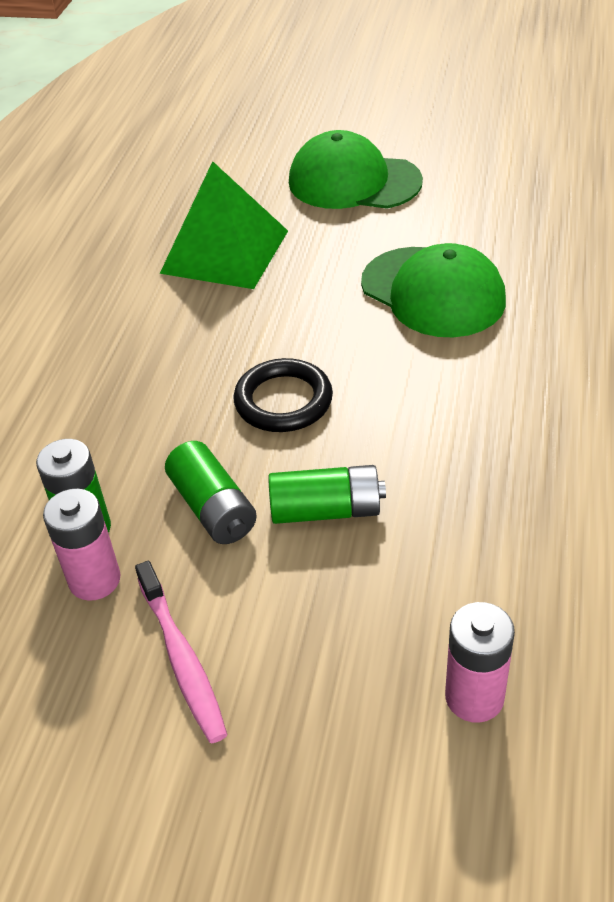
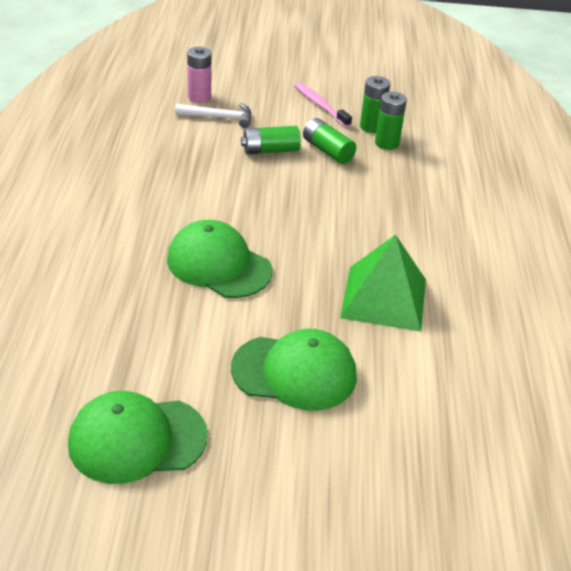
camera: 165 degrees right, 5 degrees down
pink battery [43,489,121,601] -> green battery [360,76,390,133]
black ring [233,358,333,432] -> none
none -> green cap [68,391,208,484]
none -> white hammer [175,103,252,128]

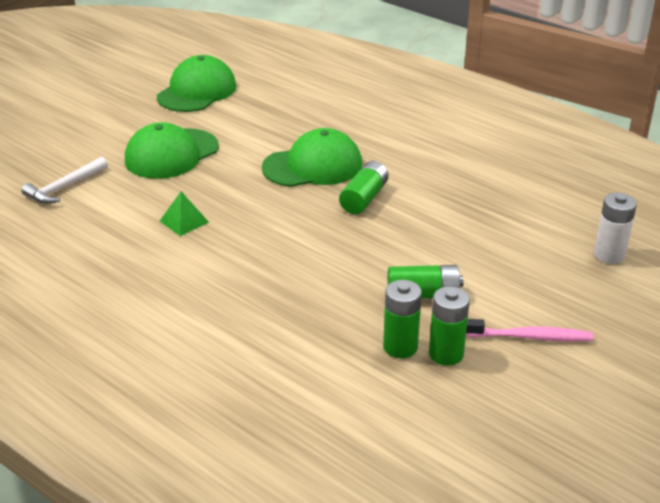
camera: 130 degrees right, 5 degrees down
white hammer [175,103,252,128] -> white hammer moved to [21,157,108,204]
pink battery [187,47,212,103] -> white battery [594,193,637,264]
green battery [241,126,301,154] -> green battery moved to [339,161,389,214]
green pyramid [340,234,426,332] -> green pyramid [160,191,209,236], size x0.47

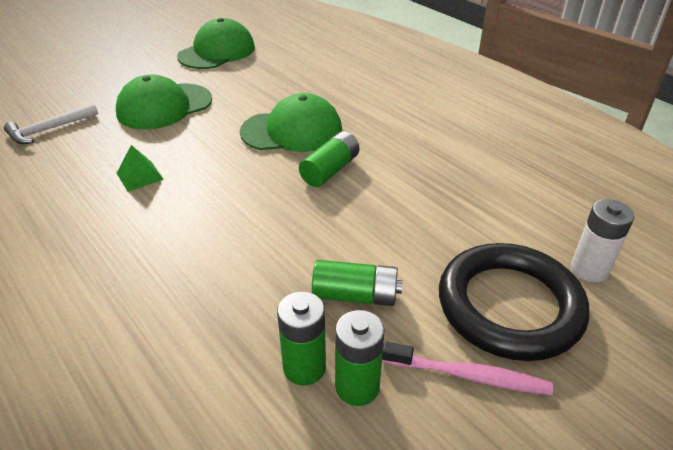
camera: 10 degrees right, 5 degrees up
none -> black ring [439,243,589,361]

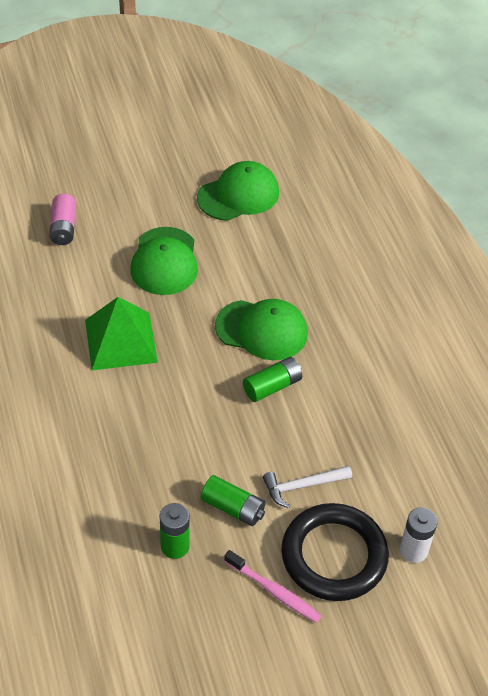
camera: 20 degrees right, 10 degrees up
white hammer [4,103,98,144] -> white hammer moved to [263,465,352,508]
green cap [116,74,212,129] -> green cap turned 75 degrees counterclockwise [130,227,198,295]
green pyramid [117,145,164,192] -> green pyramid [85,297,158,370], size x2.14
green battery [335,310,385,406] -> none
none -> pink battery [49,194,76,245]

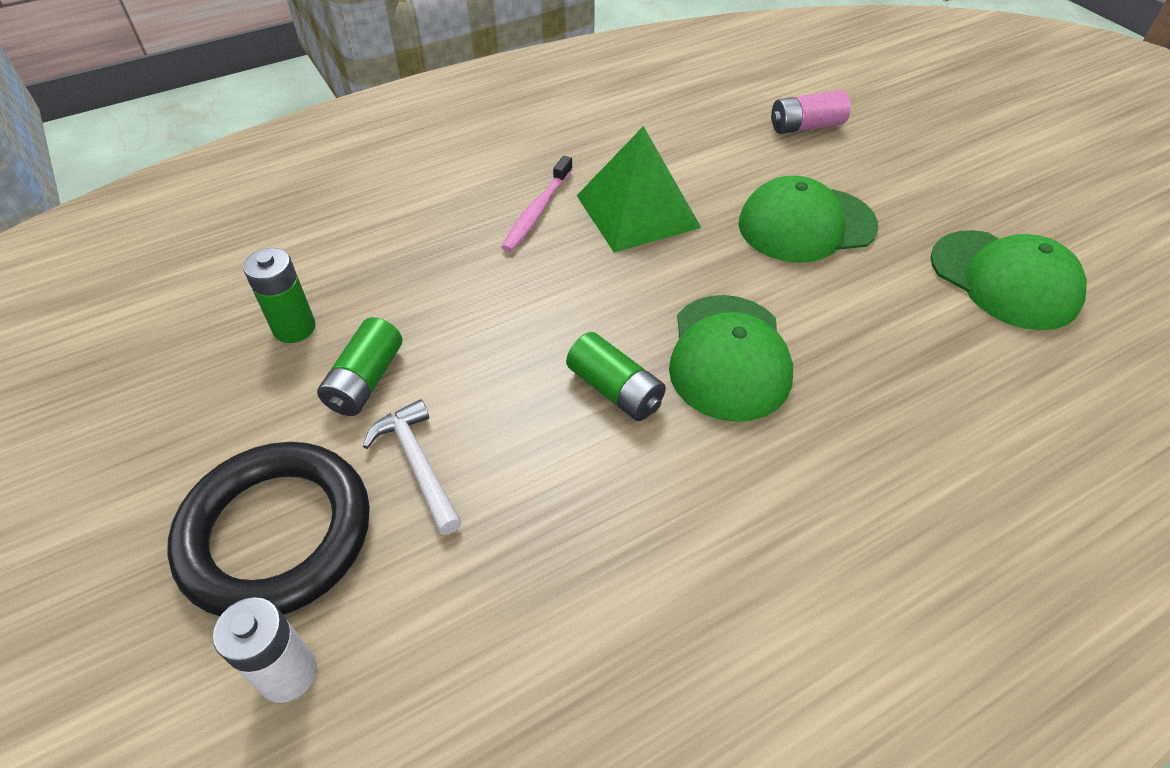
camera: 80 degrees right, 0 degrees up
pink toothbrush [224,550,321,623] -> pink toothbrush moved to [502,156,573,252]

